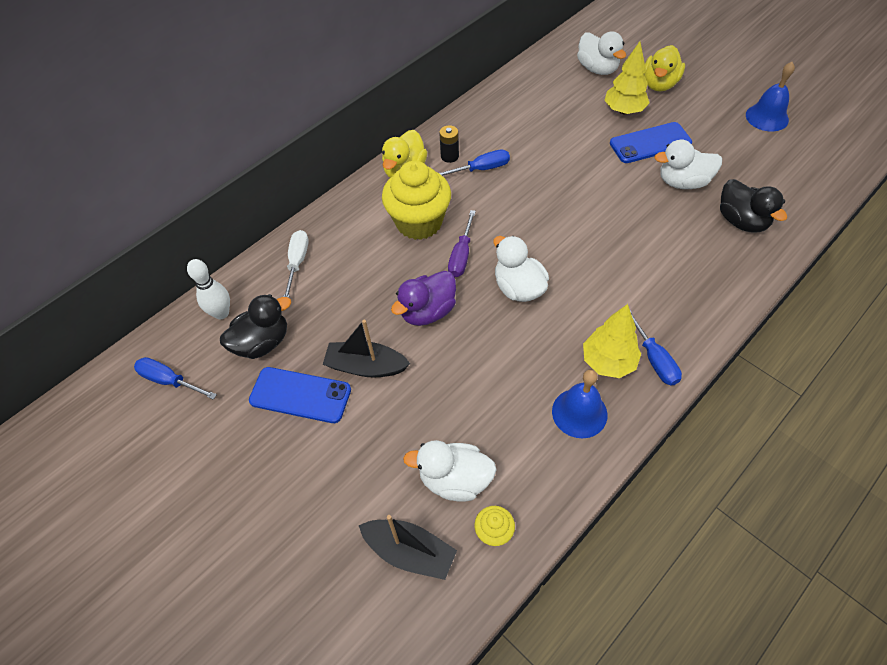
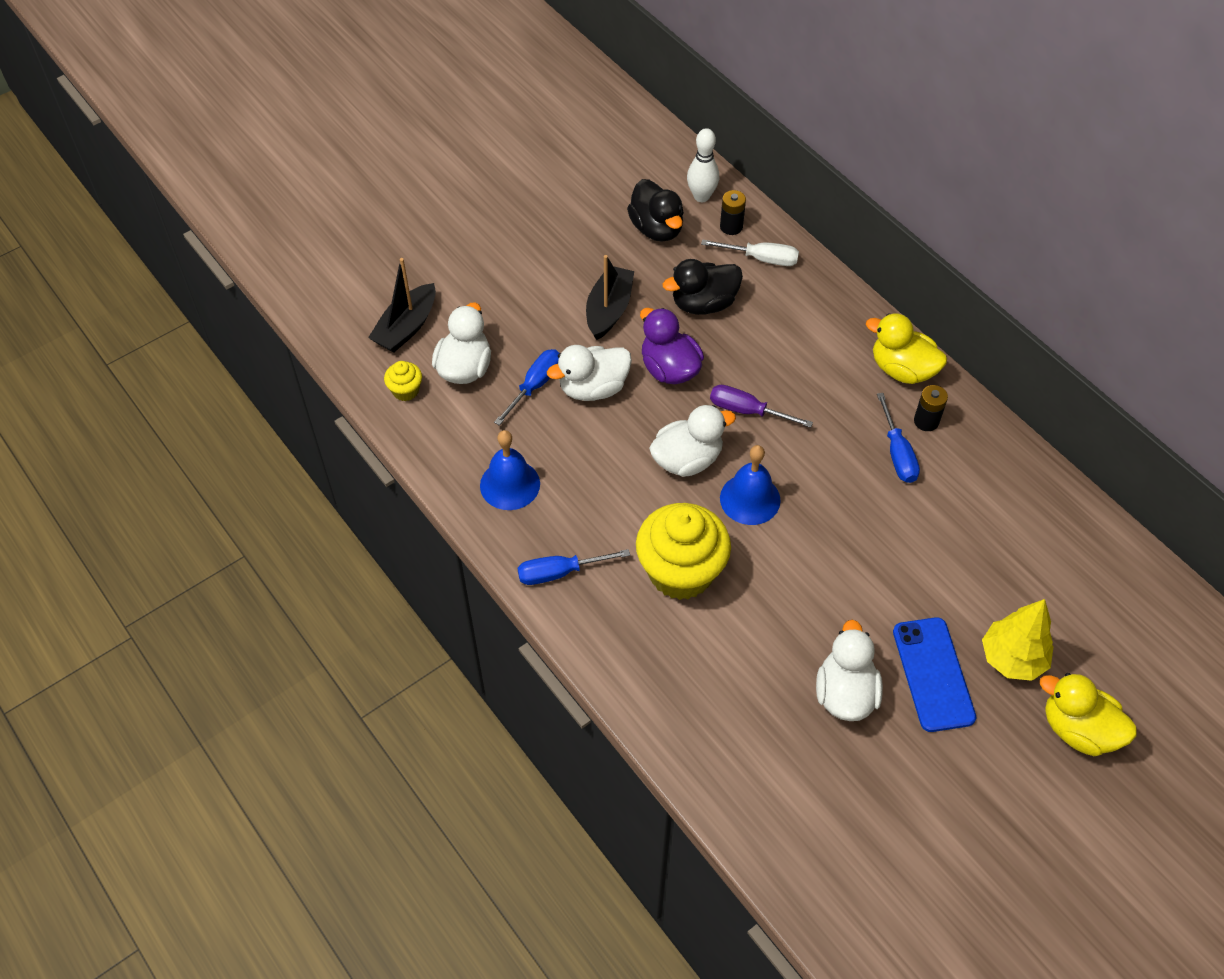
camera: 95 degrees right, 0 degrees up
blue screwdriver [134,357,217,400] -> blue screwdriver moved to [494,349,559,426]
blue phone [249,367,351,423] -> none
yellow cupcake [382,161,451,240] -> yellow cupcake moved to [636,503,731,600]
white duck [577,31,626,75] -> white duck moved to [547,345,632,401]
yellow tree [583,304,641,378] -> none
black duck [720,179,787,232] -> black duck moved to [663,259,743,315]
blue bell [746,62,795,132] -> blue bell moved to [720,445,781,525]
none -> black battery [720,190,746,235]

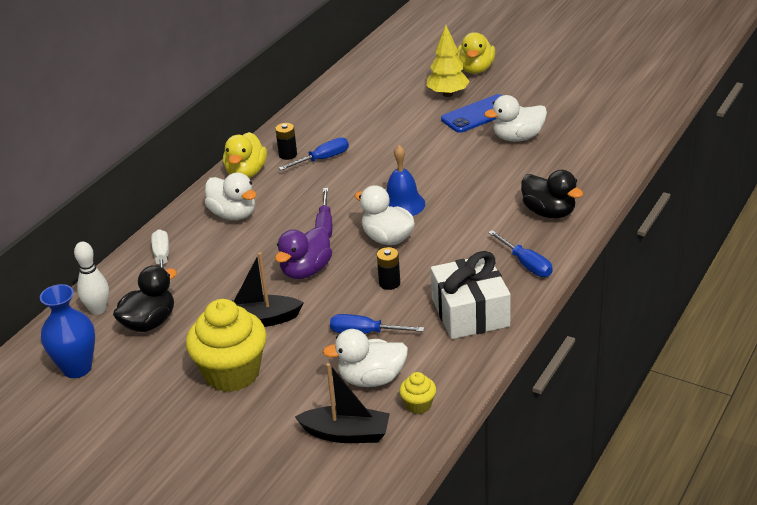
camera: 110 degrees left, 20 degrees down
blue bell [480,430,540,510] -> white gift [431,251,511,339]
white duck [547,345,632,401] -> white duck moved to [205,172,256,220]
yellow cupcake [636,503,731,600] -> yellow cupcake moved to [186,299,267,392]
black duck [663,259,743,315] -> black duck moved to [521,170,583,219]
black battery [720,190,746,235] -> black battery moved to [377,247,400,290]
none -> blue vase [40,284,95,378]

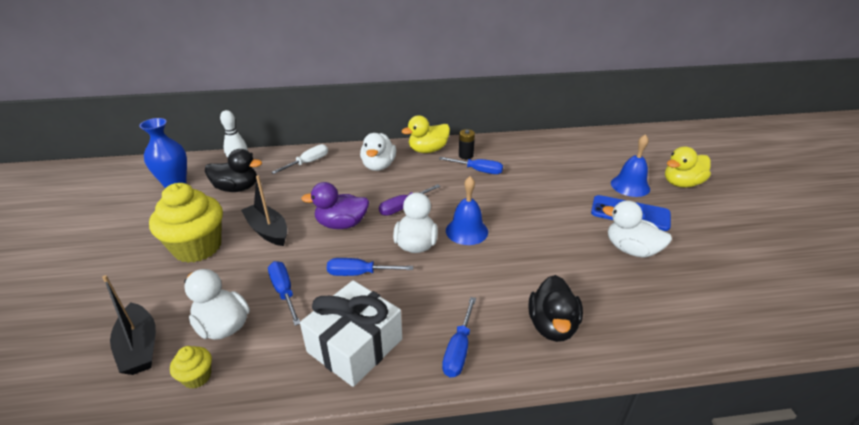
camera: 50 degrees right, 0 degrees up
black battery [377,247,400,290] -> blue screwdriver [327,258,413,276]
yellow tree [427,25,470,97] -> blue bell [611,134,650,197]

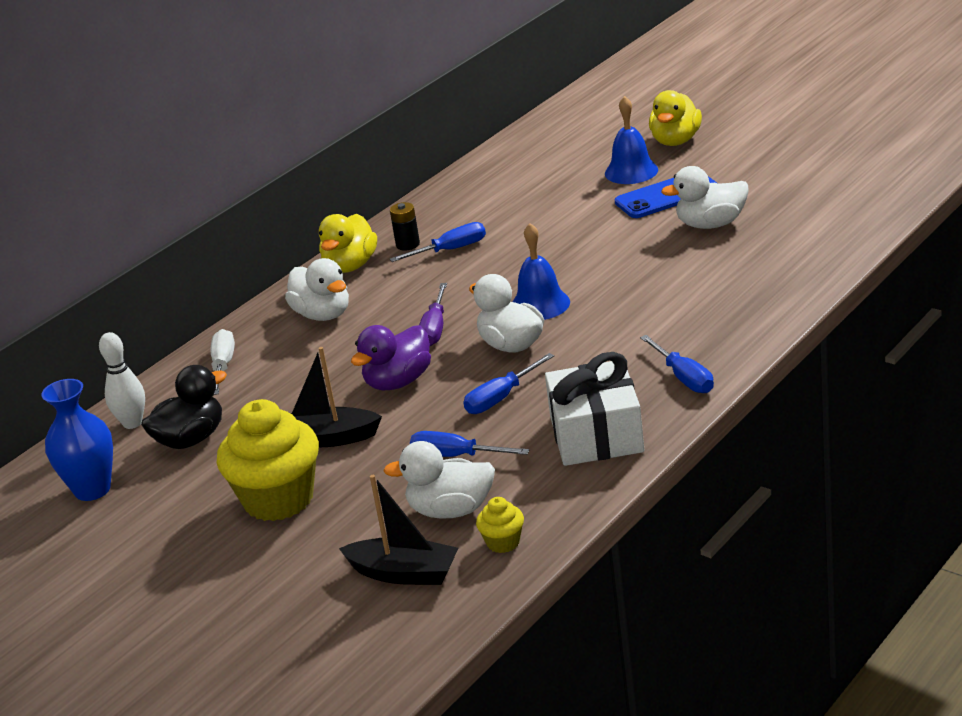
camera: 40 degrees left, 5 degrees down
black duck [529,275,583,342] -> none

